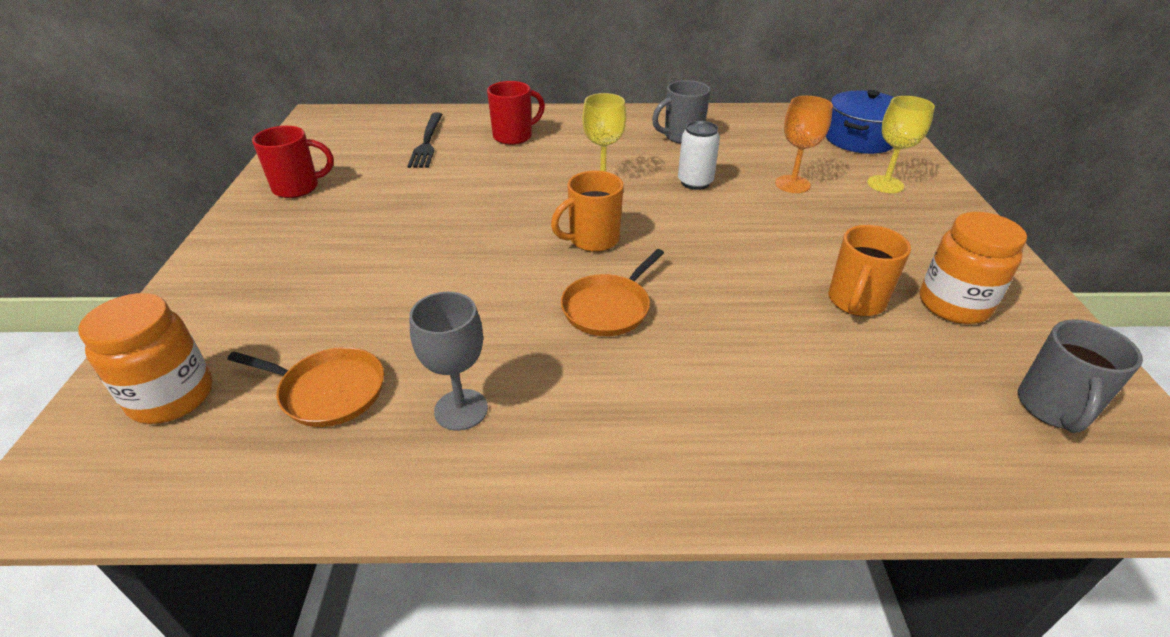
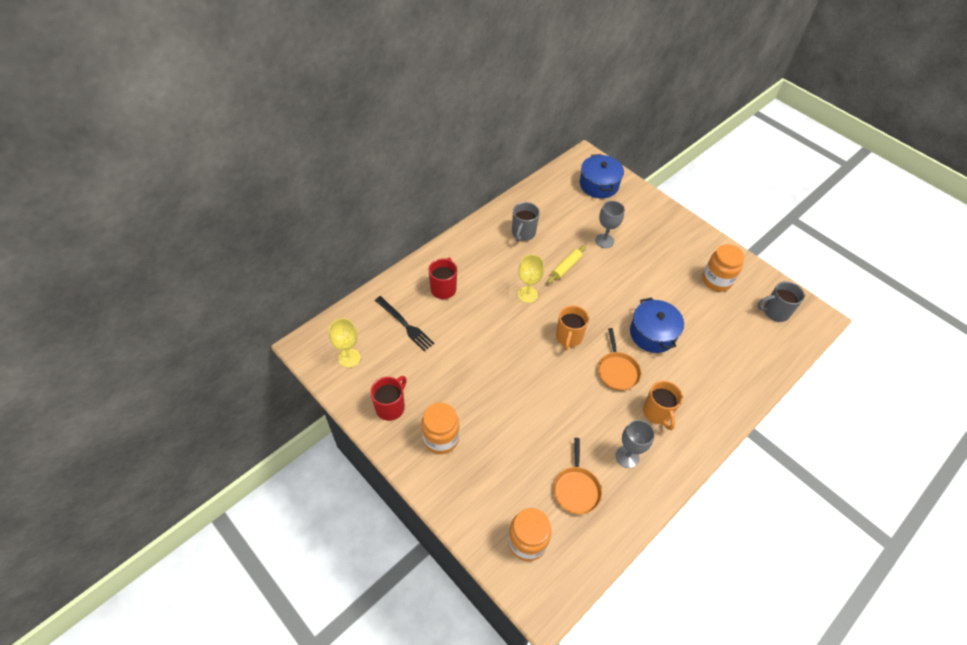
camera: 45 degrees left, 15 degrees up
orange pan [227,347,384,427] -> orange pan turned 120 degrees clockwise [553,438,602,514]
white can [678,121,720,190] -> yellow rolling pin [547,245,586,284]
orange goblet [775,96,833,193] -> grey goblet [595,201,625,248]
orange mug [828,225,911,316] -> orange mug moved to [643,381,683,430]
yellow goblet [867,96,935,193] -> yellow goblet moved to [329,318,361,368]
grey mug [1018,319,1143,433] -> grey mug turned 105 degrees clockwise [757,281,805,322]
none -> orange jar [421,402,460,454]
none -> blue pot [630,297,684,353]

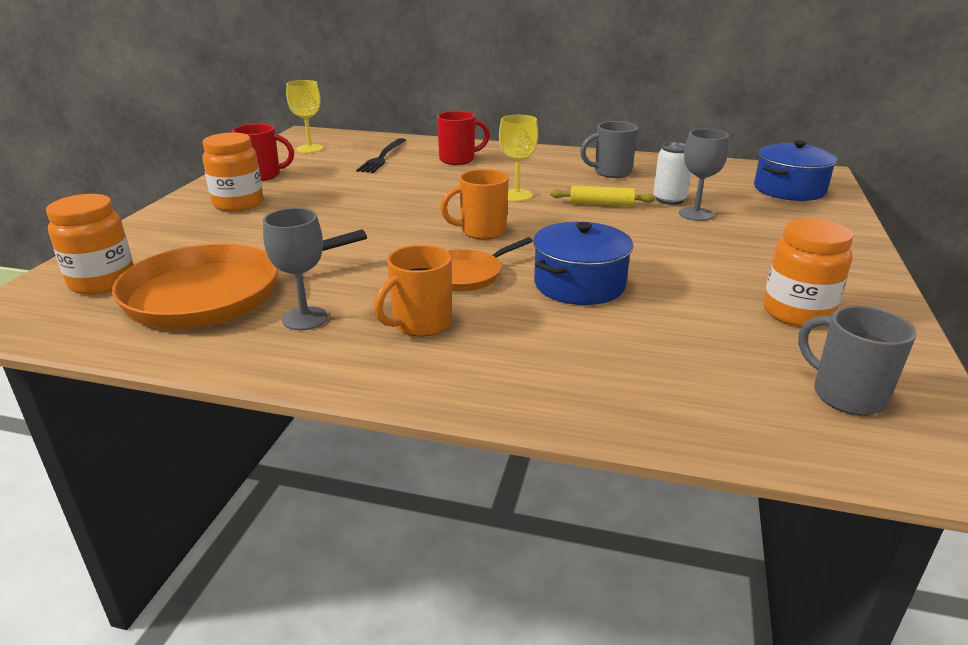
camera: 60 degrees right, 25 degrees down
orange pan [553,438,602,514] -> orange pan [112,229,367,329], size x1.85
none -> white can [653,142,691,205]

